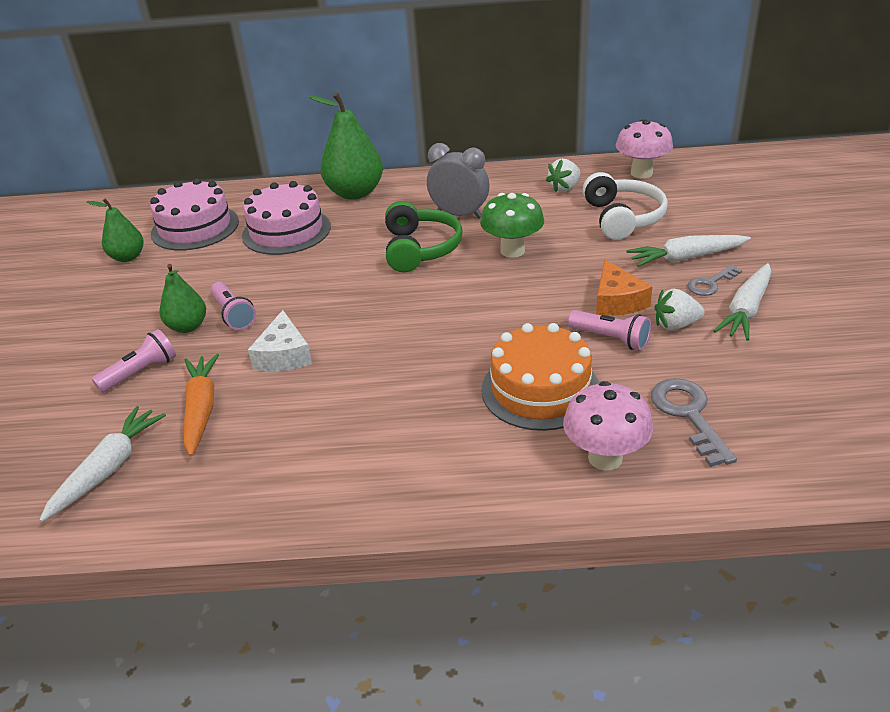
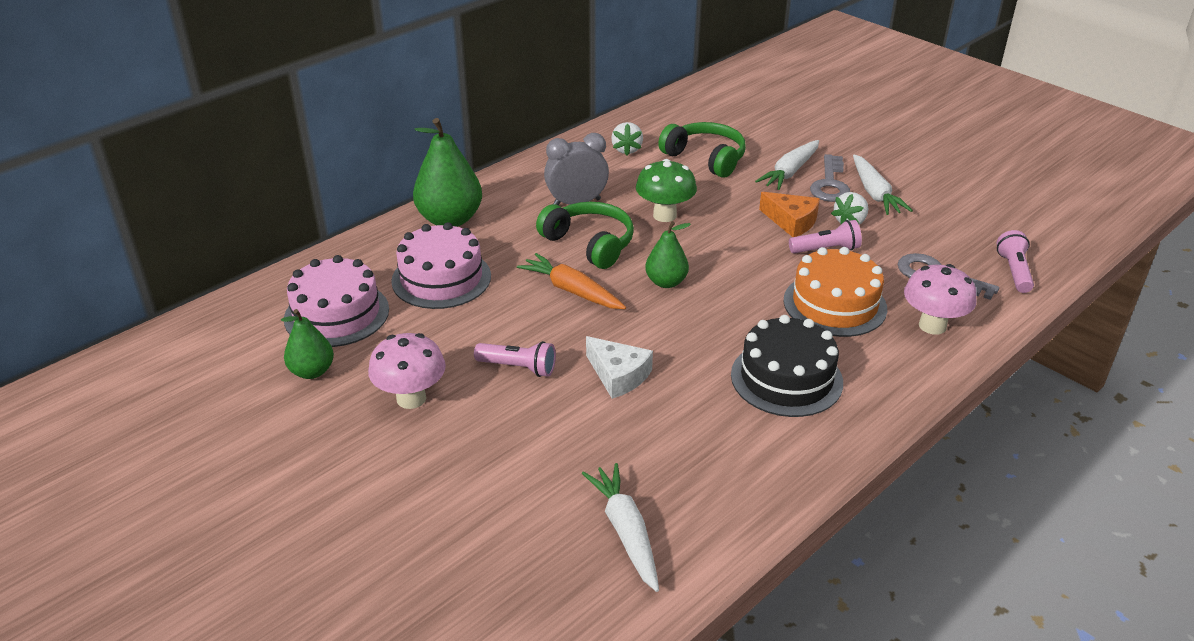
camera: 45 degrees left, 0 degrees up
pink flashlight [92,329,176,393] -> pink flashlight moved to [996,230,1034,293]
green pear [160,264,206,333] -> green pear moved to [645,221,691,288]
orange carrot [184,354,219,456] -> orange carrot moved to [517,253,626,309]
white headphones [583,172,668,240] -> green headphones [658,122,746,178]
pink mushroom [616,119,673,178] -> pink mushroom moved to [368,333,446,409]
grey key [687,265,742,296] -> grey key [810,154,850,202], size x1.57
none -> black cake [731,315,843,417]

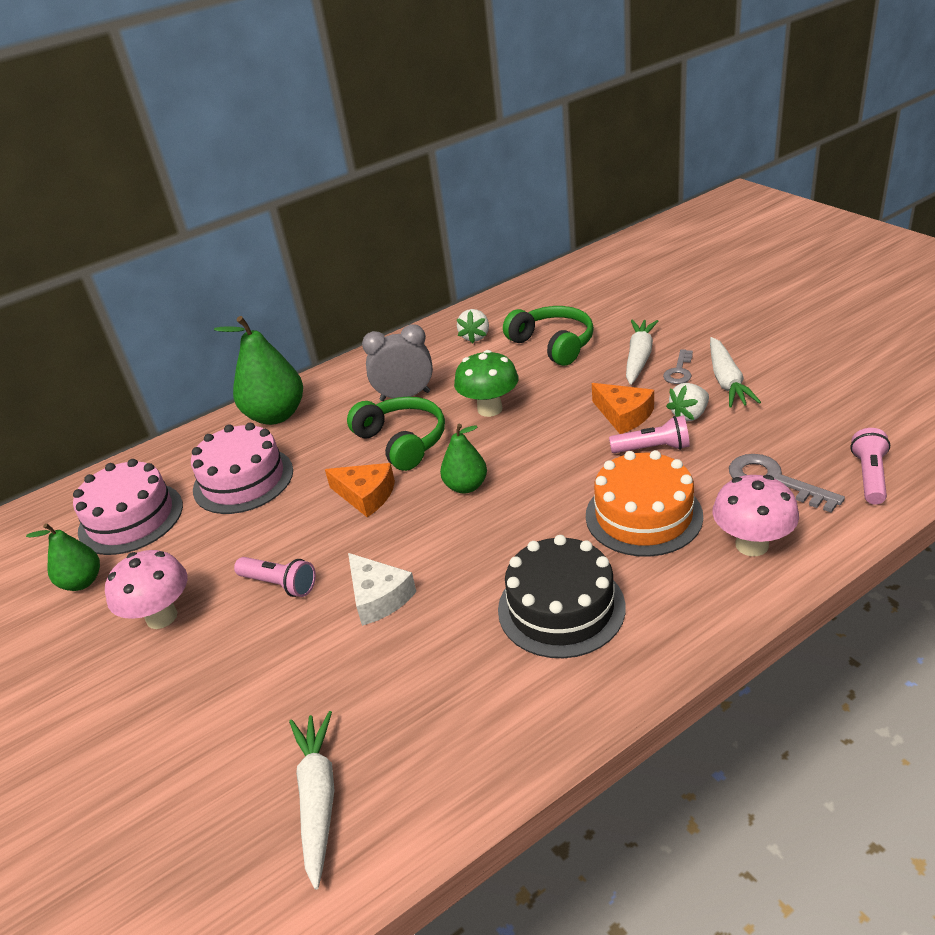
camera: 15 degrees right, 0 degrees up
orange carrot [517,253,626,309] -> orange cheese [325,463,395,517]
white carrot [755,140,819,190] -> white carrot turned 150 degrees clockwise [626,320,658,385]
grey key [810,154,850,202] -> grey key [663,349,693,384], size x0.64

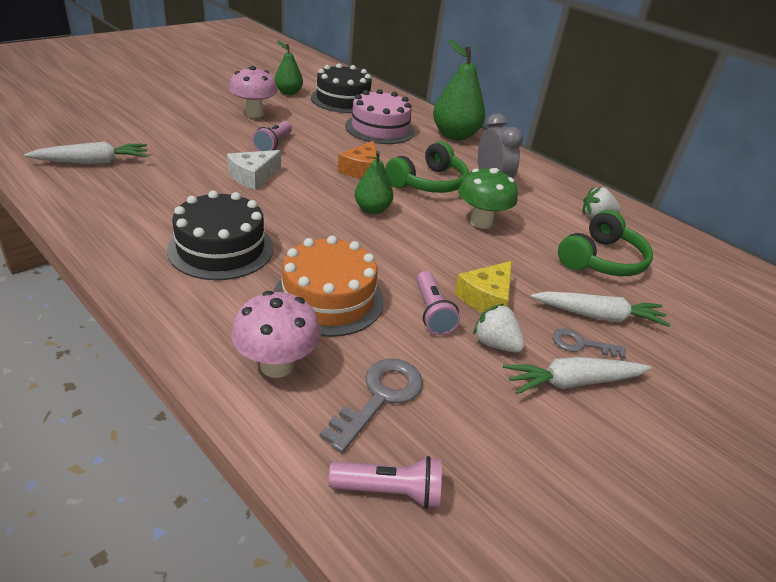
camera: 70 degrees right, 0 degrees up
pink cake [73,459,183,555] -> black cake [311,63,372,113]
orange cheese [592,383,654,434] -> yellow cheese [454,261,512,313]

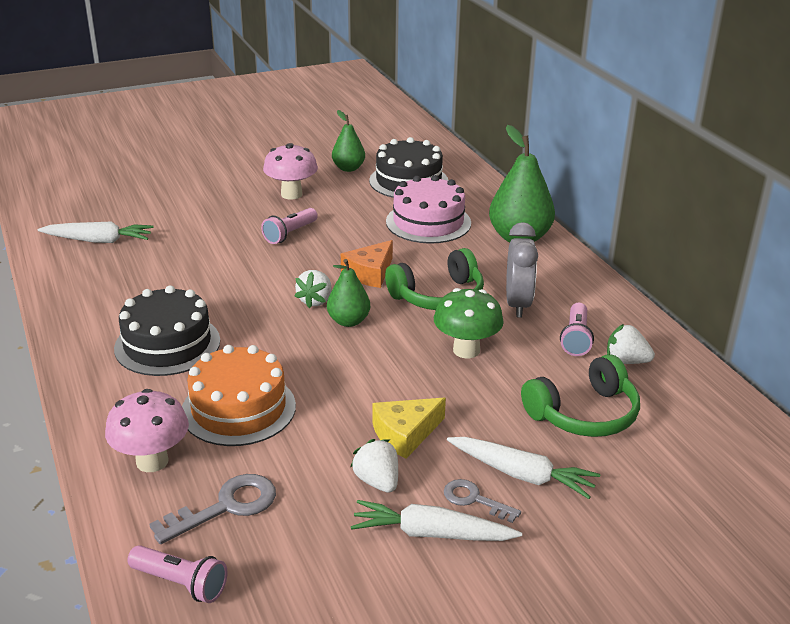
camera: 25 degrees right, 5 degrees down
white cheese [227,150,281,190] -> none
pink flashlight [416,271,460,335] -> pink flashlight moved to [560,303,594,356]
none -> white strawberry [294,270,332,308]

